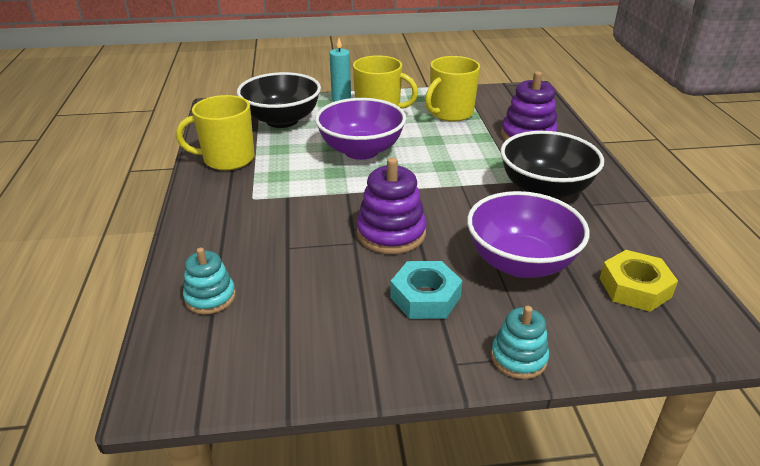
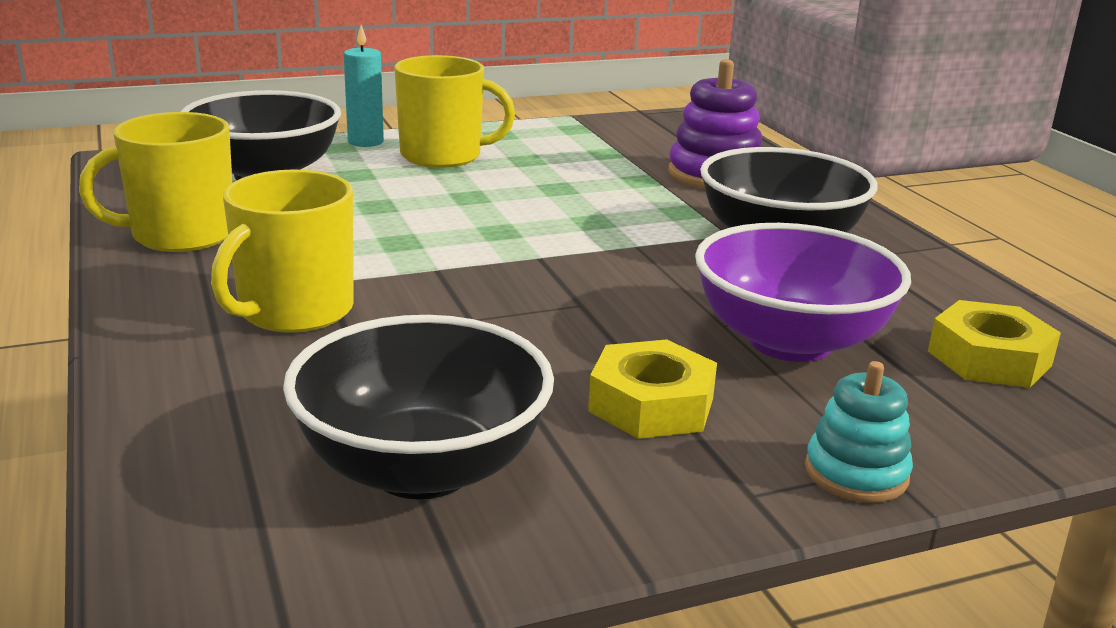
camera: 15 degrees left, 10 degrees down
turquoise stacking toy [183,248,236,314] -> none
purple bowl [315,98,406,160] -> none
purple stacking toy [356,157,427,254] -> none
turquoise nut [390,261,462,319] -> yellow nut [588,339,717,439]
yellow mug [425,56,480,121] -> yellow mug moved to [211,169,354,333]
none -> black bowl [283,315,554,499]

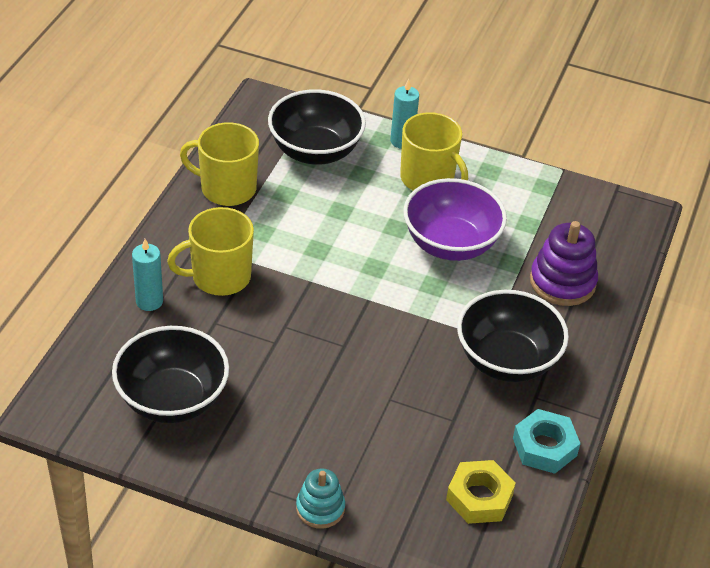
camera: 40 degrees right, 20 degrees up
yellow nut [588,339,717,439] -> none
purple bowl [695,223,911,362] -> purple bowl moved to [403,178,507,261]
none -> turquoise candle [132,239,163,311]
none -> turquoise nut [513,409,581,474]

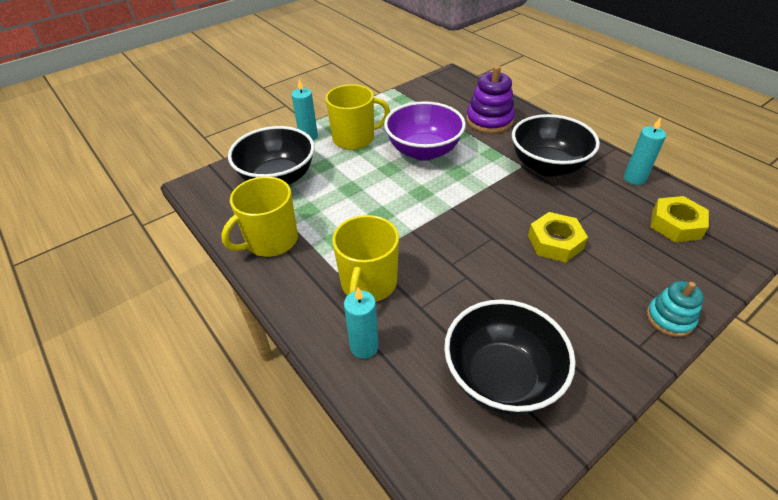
camera: 55 degrees left, 0 degrees up
turquoise nut [513,409,581,474] -> turquoise candle [624,117,666,185]
none -> yellow nut [528,212,588,262]

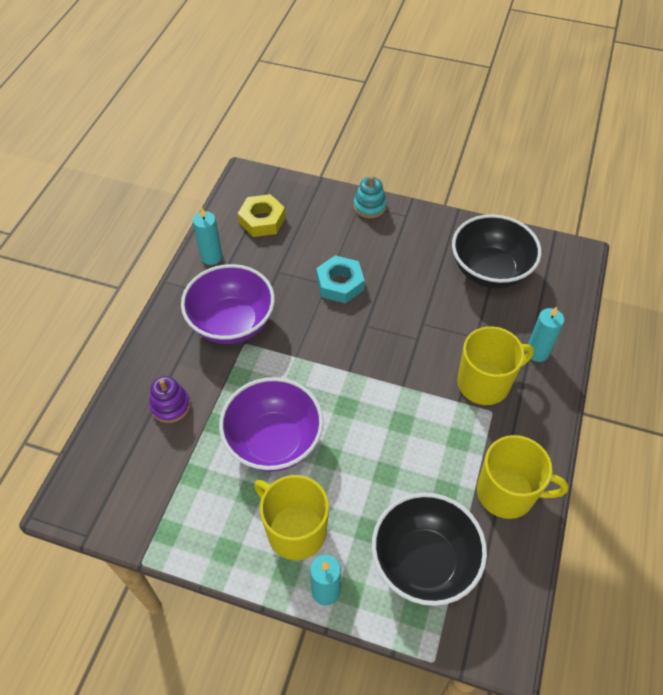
camera: 125 degrees left, 10 degrees up
purple stacking toy [466,65,515,134] -> purple stacking toy [149,376,190,423], size x0.63
black bowl [512,114,600,177] -> purple bowl [181,264,275,344]
yellow nut [528,212,588,262] -> turquoise nut [316,255,365,304]

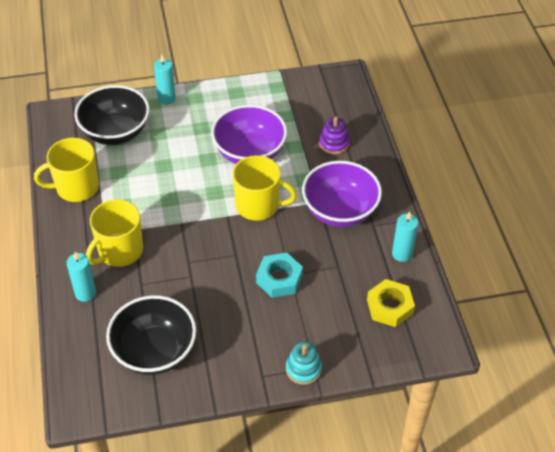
camera: 150 degrees right, 5 degrees down
yellow mug [254,475,329,560] -> yellow mug moved to [232,155,297,221]

